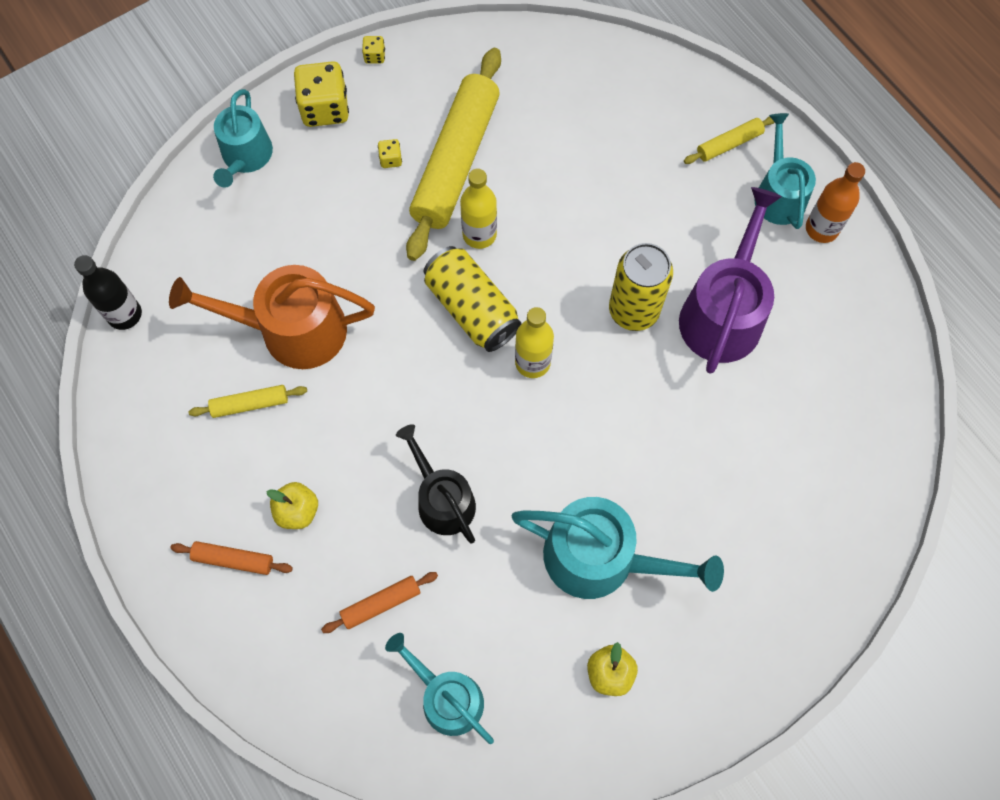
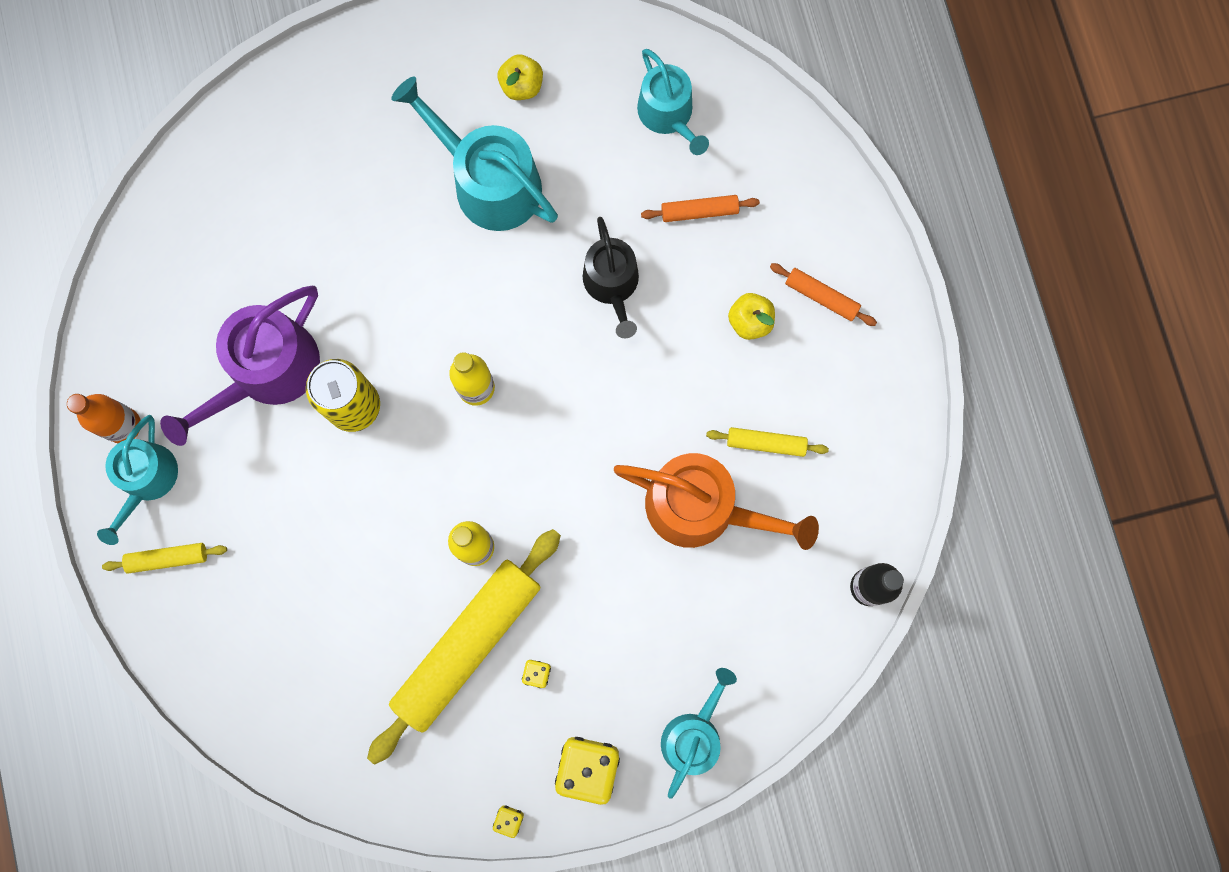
camera: 160 degrees left, 10 degrees up
yellow can [424,246,521,352] -> none

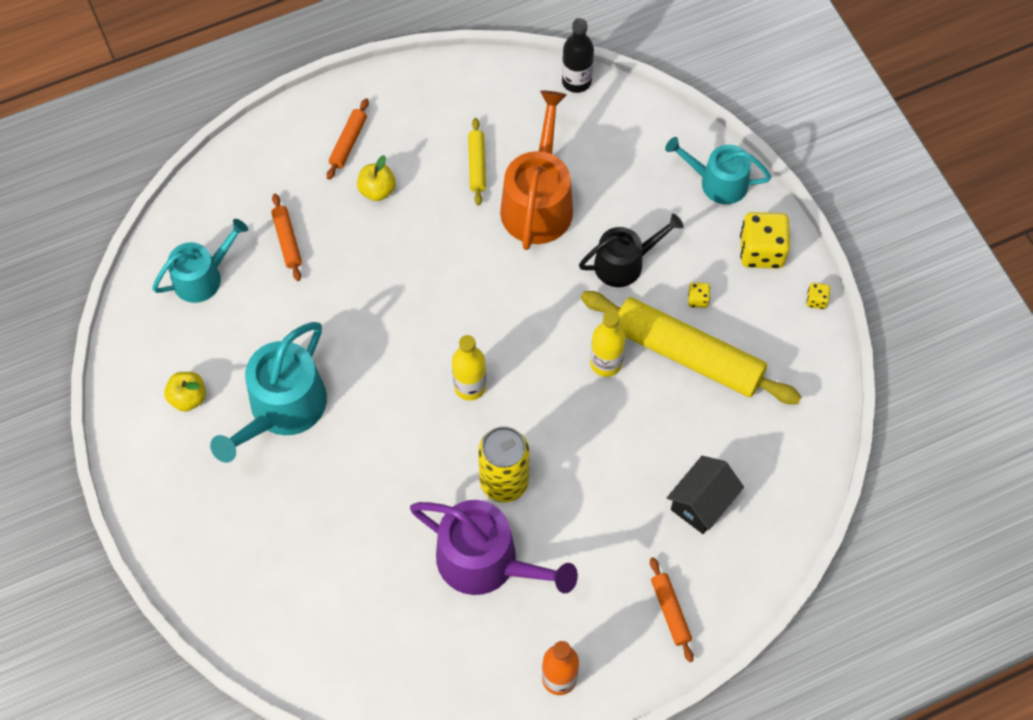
camera: 100 degrees left, 15 degrees down
turquoise watering can [97,415,178,545] -> none
yellow rolling pin [102,543,227,574] -> orange rolling pin [650,557,694,662]
black watering can [583,217,639,338] -> black watering can moved to [579,214,683,287]
none -> black house [667,456,744,534]

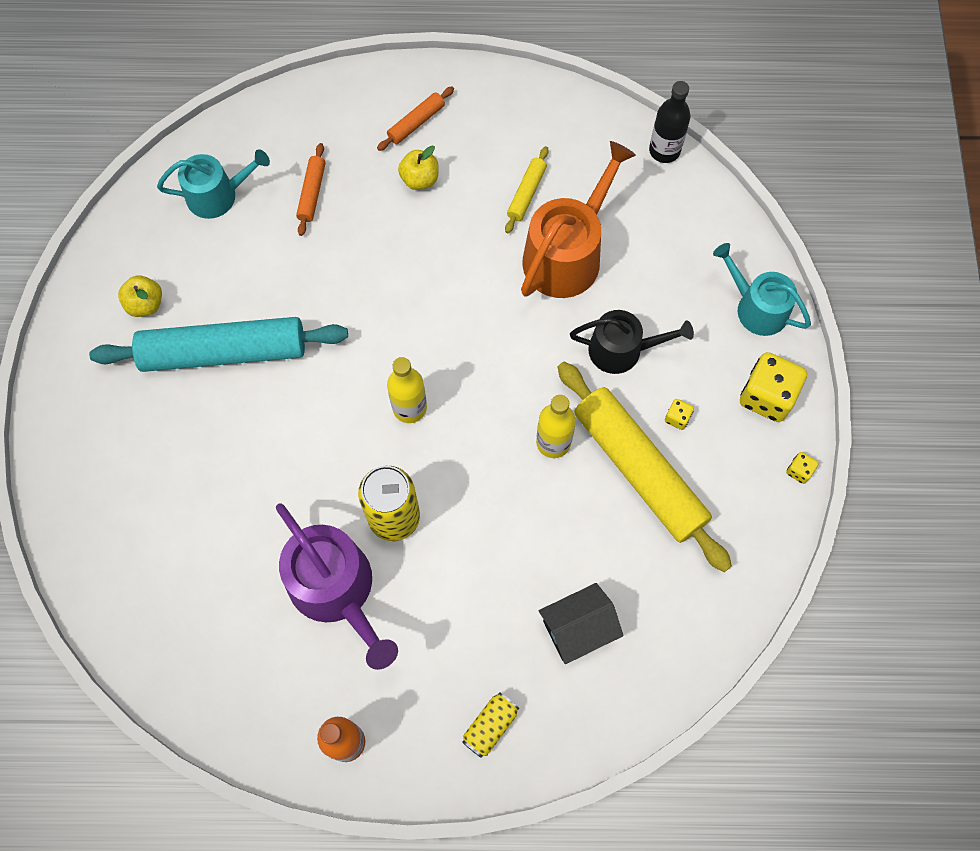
camera: 25 degrees right, 5 degrees up
turquoise watering can [210,322,327,463] -> turquoise rolling pin [89,317,348,372]
orange rolling pin [650,557,694,662] -> yellow can [462,692,519,758]

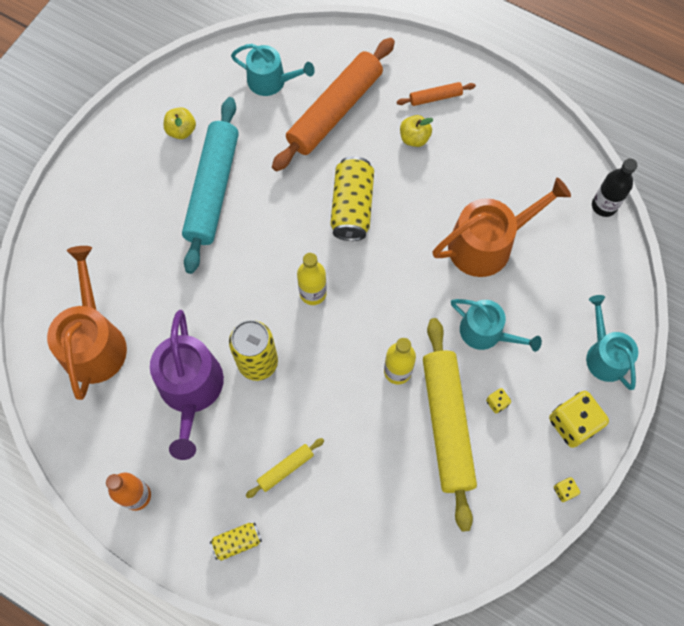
camera: 30 degrees right, 0 degrees up
turquoise rolling pin [89,317,348,372] -> turquoise rolling pin turned 75 degrees clockwise [182,97,239,274]
orange rolling pin [296,143,326,236] -> orange rolling pin [272,38,395,171], size x2.29
yellow rolling pin [505,146,549,233] -> yellow rolling pin moved to [246,438,324,498]
black house [539,583,624,664] -> none
black watering can [570,310,694,374] -> turquoise watering can [451,299,542,352]
none -> orange watering can [47,246,127,400]
none -> yellow can [331,156,374,241]

